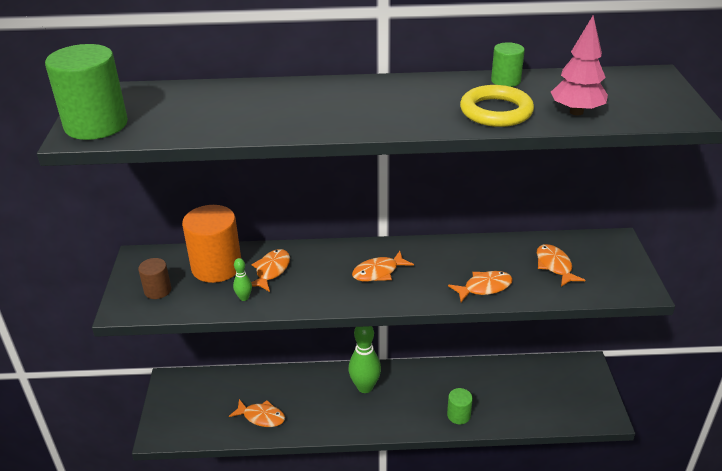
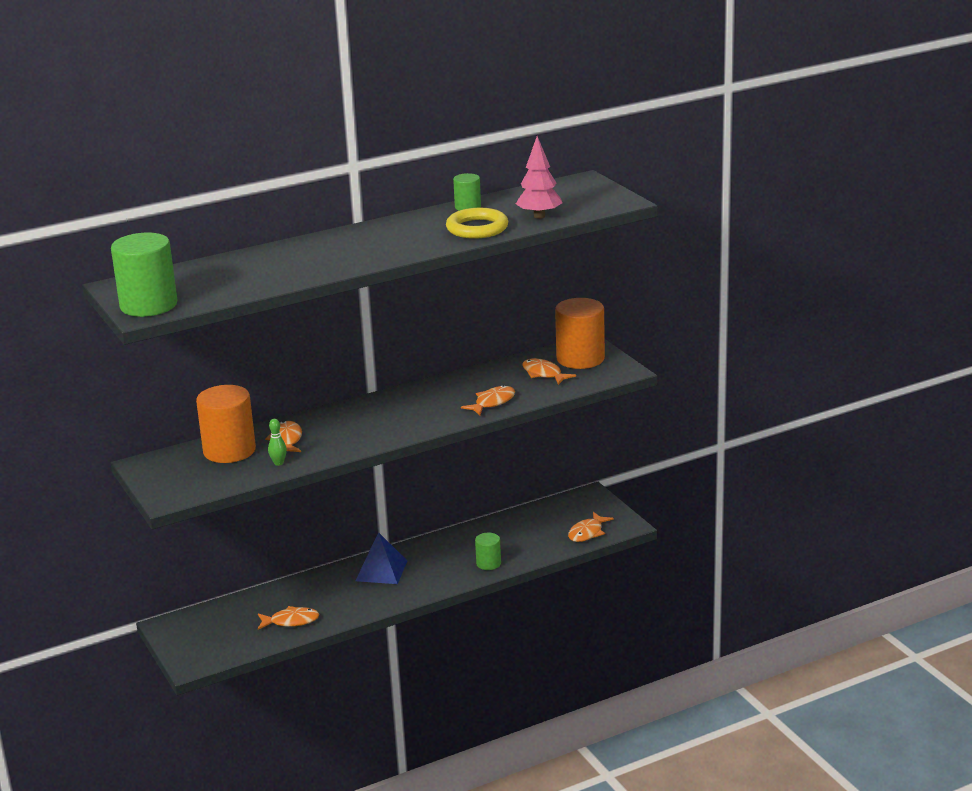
camera: 25 degrees left, 10 degrees down
brown cylinder [138,258,171,299] -> none
green bowling pin [348,326,381,393] -> blue pyramid [356,532,407,584]
orange fish [352,251,414,281] -> orange fish moved to [568,512,614,542]
none -> orange cylinder [555,298,605,369]

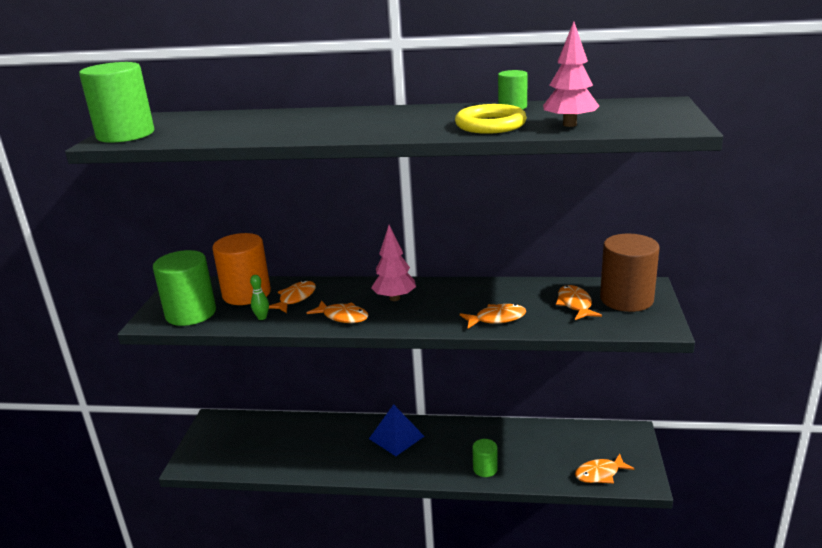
camera: 35 degrees right, 0 degrees up
orange fish [258,606,319,630] -> orange fish moved to [307,300,369,323]
orange cylinder [555,298,605,369] -> brown cylinder [600,234,660,312]
none -> green cylinder [153,250,216,326]
none -> pink tree [371,225,416,301]

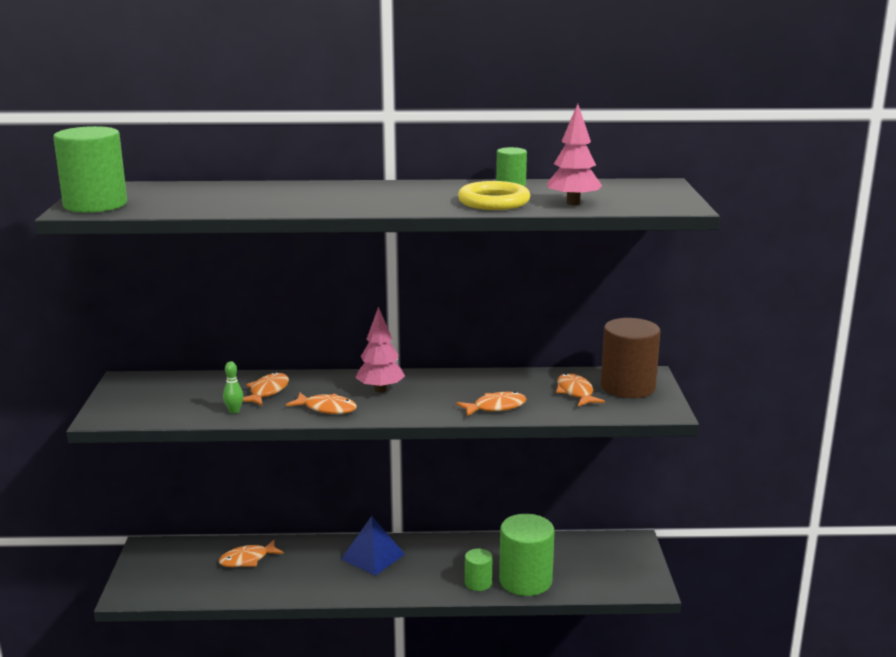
camera: 10 degrees left, 5 degrees down
green cylinder [153,250,216,326] -> green cylinder moved to [499,514,555,596]
orange cylinder [212,233,271,305] -> none
orange fish [575,454,635,483] -> orange fish moved to [219,540,284,567]

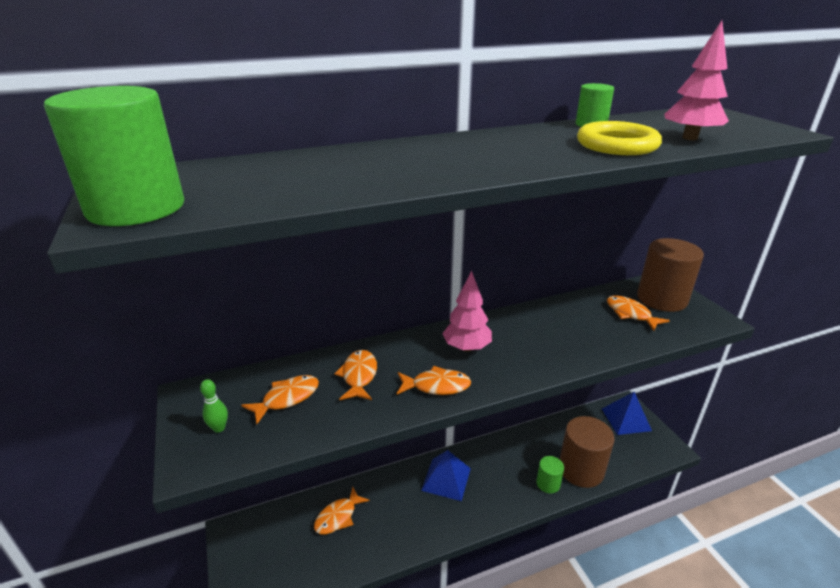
camera: 20 degrees left, 10 degrees up
green bowling pin [223,362,243,413] -> green bowling pin moved to [200,379,228,433]
orange fish [456,391,526,416] -> orange fish moved to [241,375,319,424]
green cylinder [499,514,555,596] -> brown cylinder [560,416,614,488]
none -> blue pyramid [602,392,652,435]

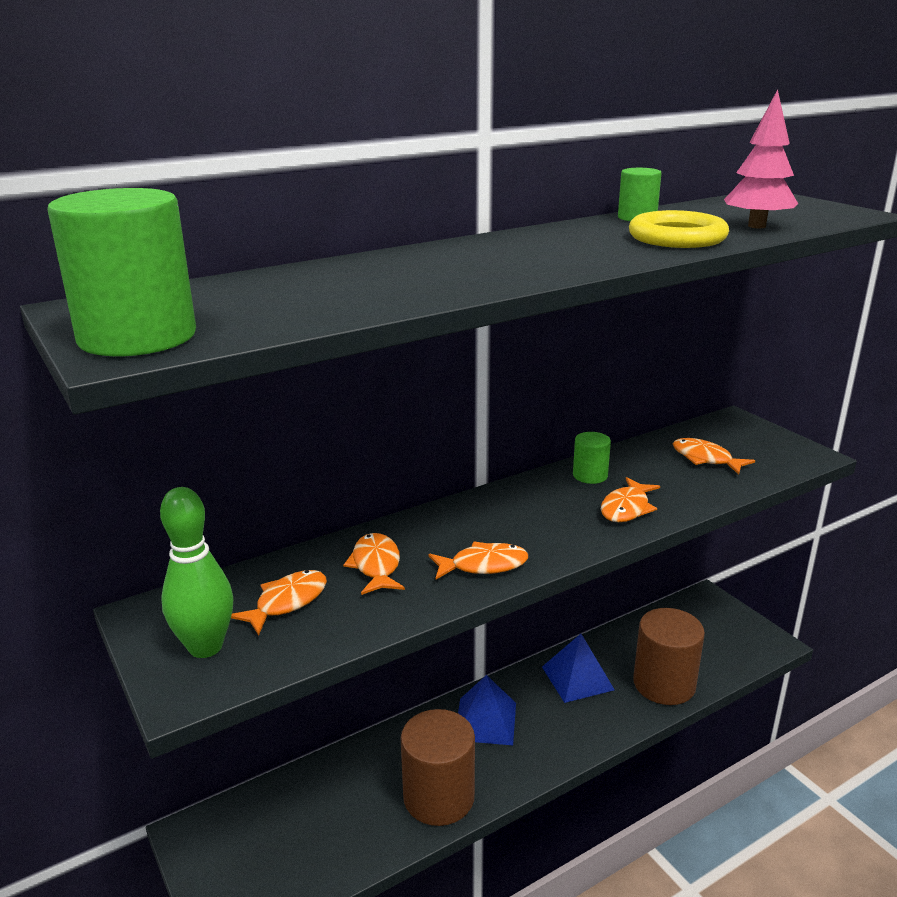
camera: 10 degrees left, 5 degrees down
green bowling pin [200,379,228,433] -> green bowling pin [160,487,233,658], size x2.11
orange fish [314,487,370,534] -> orange fish moved to [601,477,660,522]
pink tree [442,271,492,352] -> none
green cylinder [536,456,564,494] -> green cylinder moved to [573,432,611,484]
blue pyramid [602,392,652,435] -> blue pyramid moved to [542,634,615,703]
brown cylinder [637,238,704,312] -> brown cylinder moved to [401,709,475,826]

